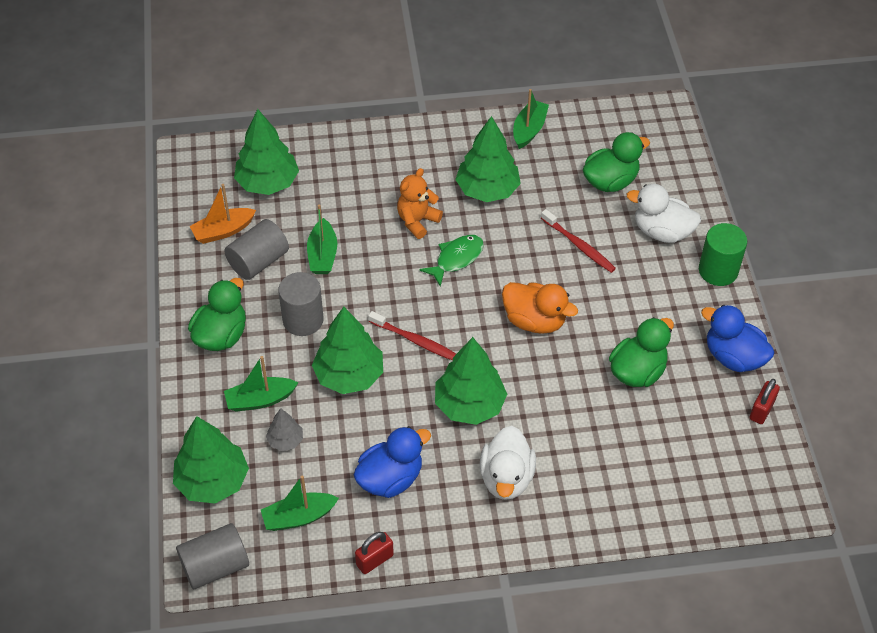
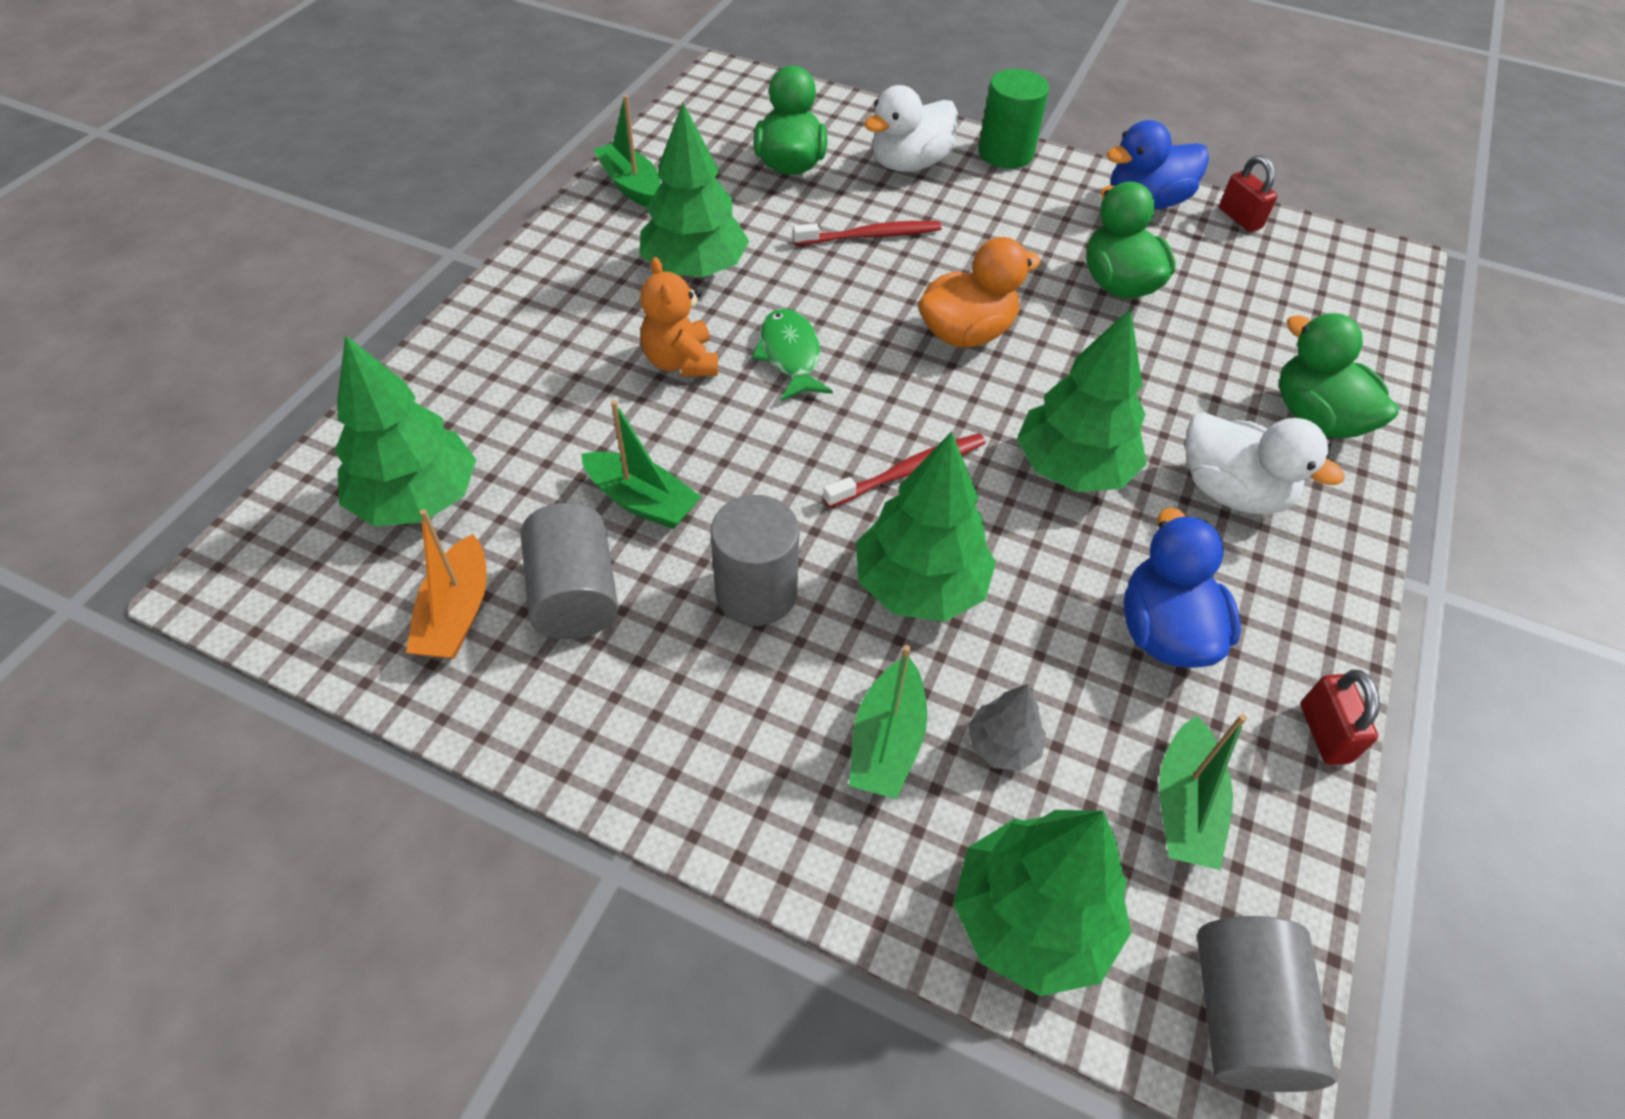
camera: 60 degrees left, 0 degrees up
green duck [188,278,246,351] -> green duck moved to [1279,313,1399,439]

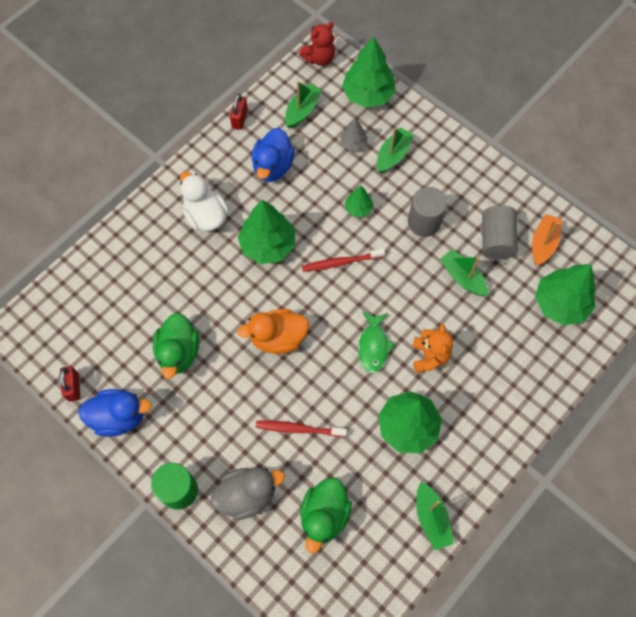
camera: 160 degrees left, 15 degrees up
green tree [856,431,996,622] -> green tree [345,186,373,217], size x0.50
white duck [864,85,958,172] -> grey duck [211,468,285,520]
grey cylinder [1197,916,1336,1092] -> red teddy bear [299,22,335,66]
green duck [1279,313,1399,439] -> none

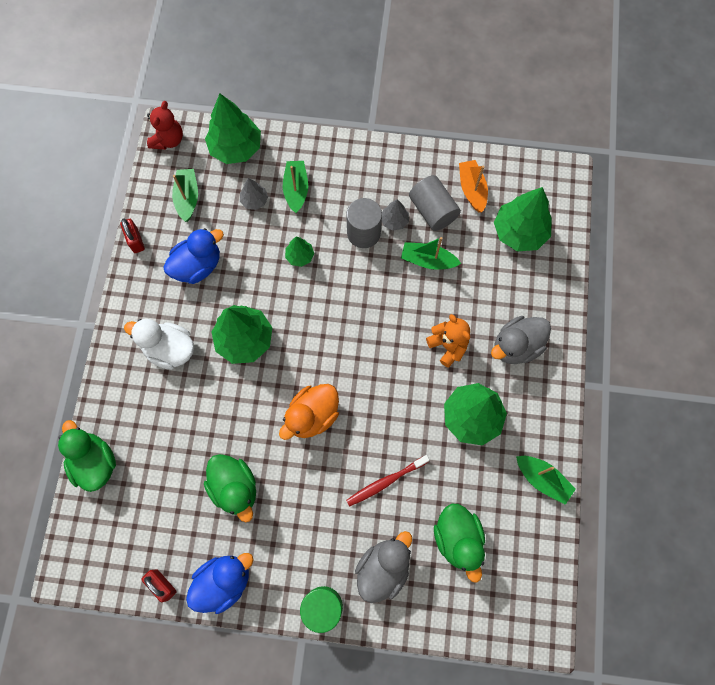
camera: 35 degrees left, 5 degrees up
blue duck [251,128,295,182] -> blue duck turned 105 degrees counterclockwise [163,228,224,284]
red toothbrush [302,249,385,272] -> none
green fish [358,311,395,373] -> none
none -> green duck [58,420,116,492]
none -> grey tree [382,199,409,231]
none -> grey duck [491,316,551,364]

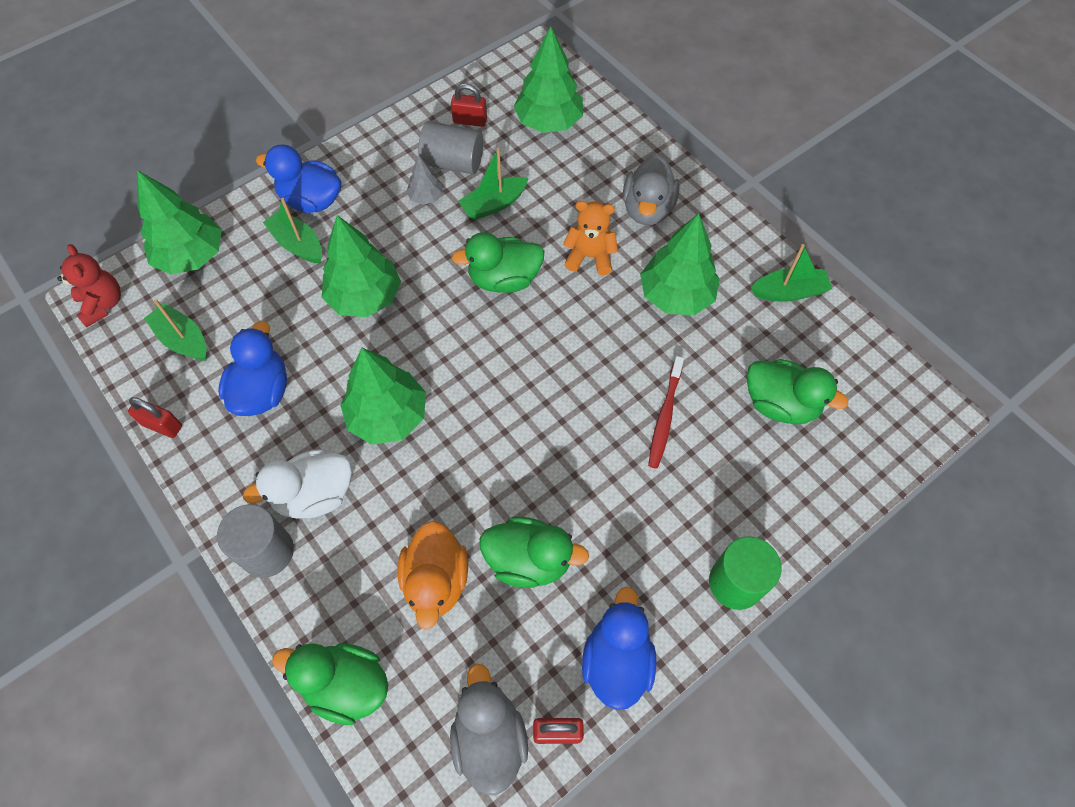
camera: 45 degrees left, 10 degrees down
grey tree [240,178,268,210] -> none
orange duck [279,384,339,440] -> orange duck moved to [398,521,468,630]
green tree [285,237,314,267] -> green tree [322,215,401,317], size x1.98
grey cylinder [346,198,382,248] -> grey cylinder moved to [217,504,294,578]
grey duck [355,531,412,603] -> grey duck moved to [450,664,528,795]
orange boat [459,160,488,213] -> red padlock [451,84,487,127]
none -> blue duck [256,144,342,213]
none -> green duck [451,232,545,293]

